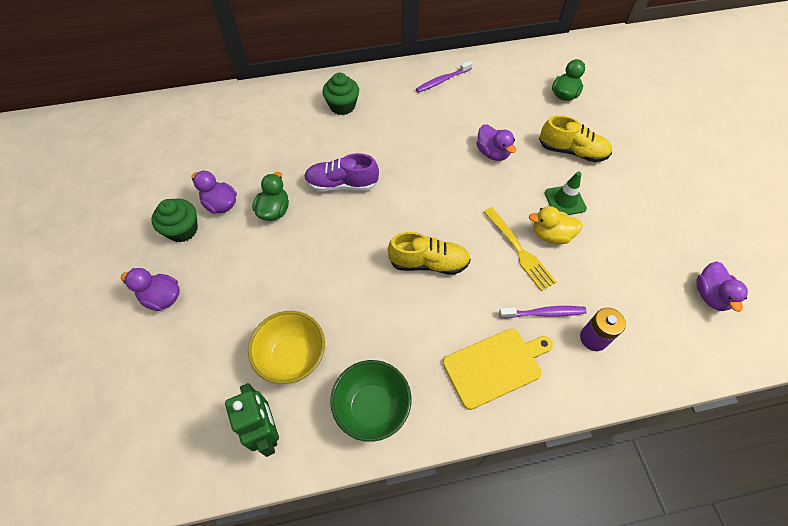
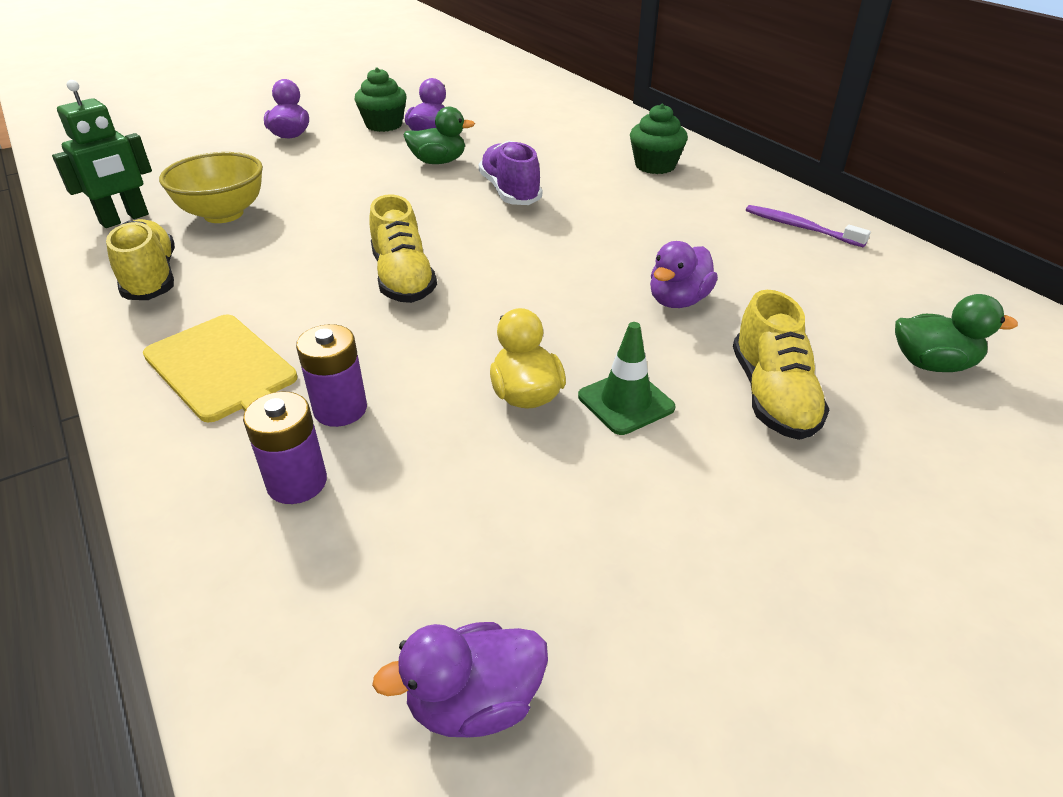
camera: 70 degrees right, 20 degrees down
green bowl [330,360,411,442] -> yellow shoe [106,219,175,300]
yellow fork [483,207,557,291] -> none
purple toothbrush [499,306,587,318] -> purple battery [296,324,367,427]

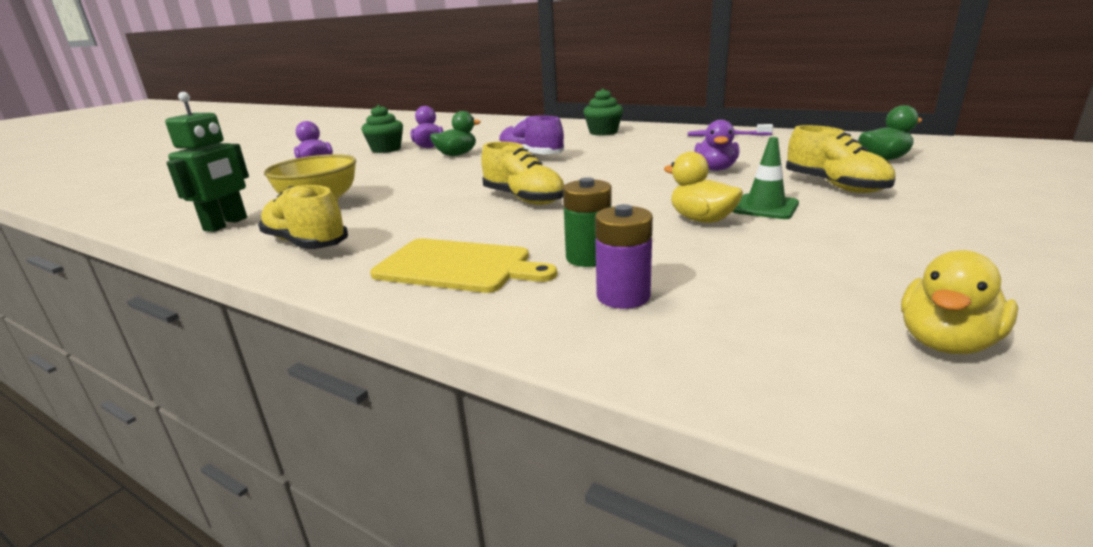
camera: 25 degrees left, 15 degrees down
purple battery [296,324,367,427] -> green battery [563,177,612,267]
purple duck [372,622,548,737] -> yellow duck [901,250,1018,354]

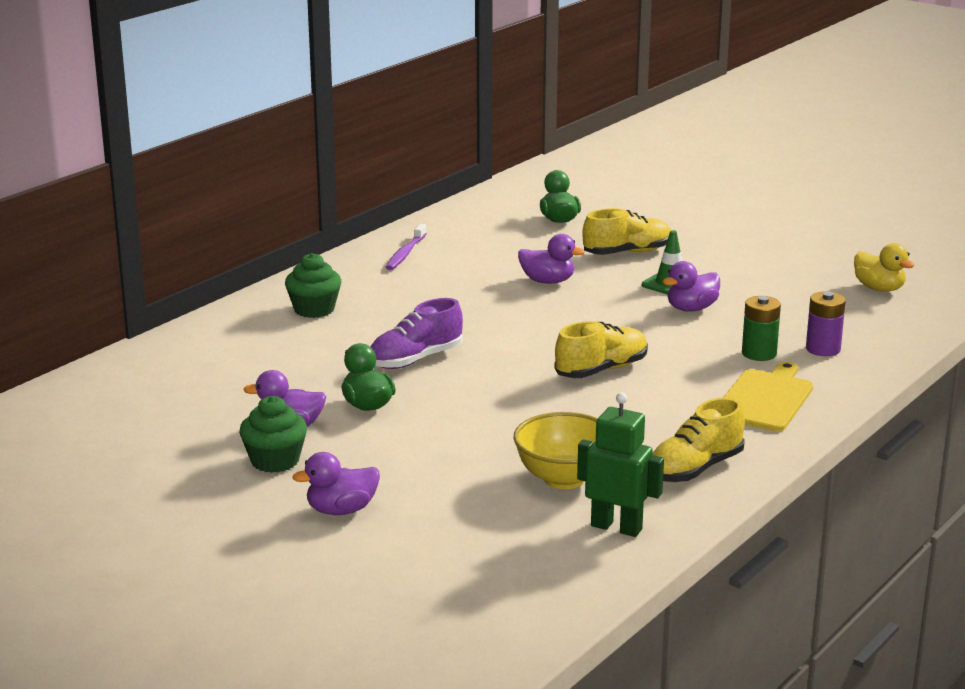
camera: 85 degrees left, 0 degrees up
yellow duck [664,152,743,223] -> purple duck [663,261,720,312]

